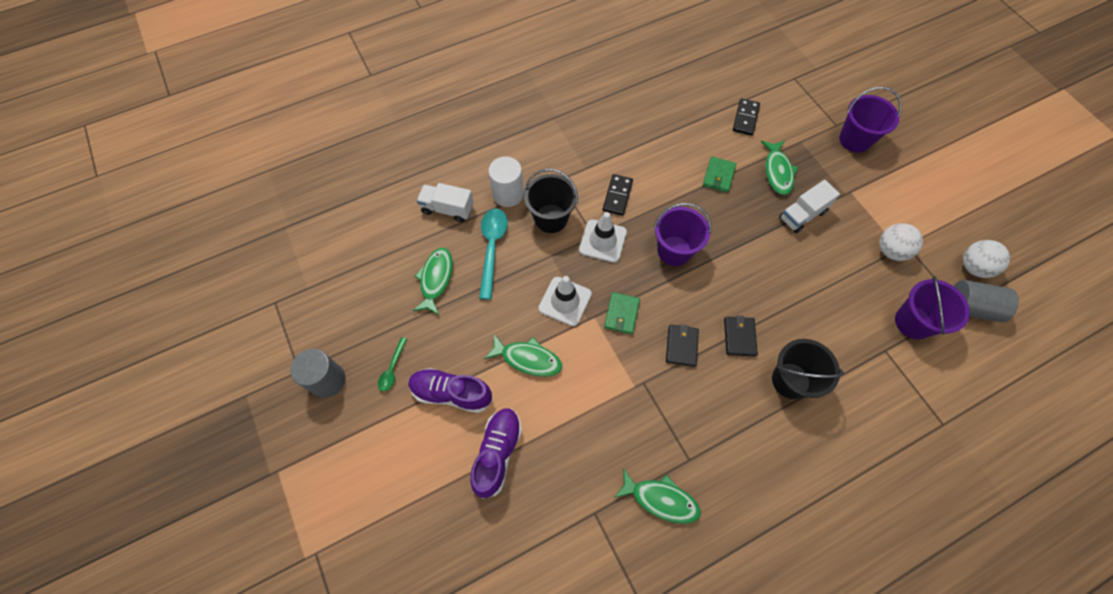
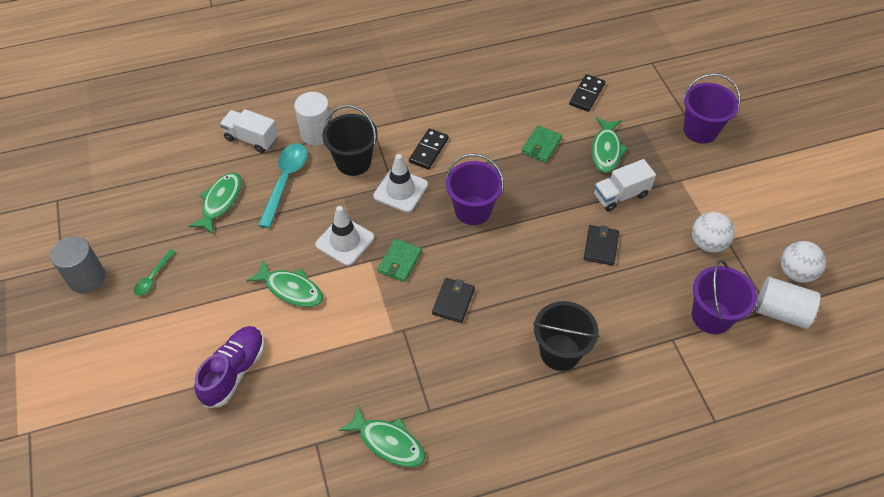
camera: 10 degrees right, 10 degrees down
purple shoe [408,368,493,413] -> none
black wallet [724,316,758,357] -> black wallet moved to [584,225,619,266]
grey cylinder [954,280,1019,323] -> white cylinder [756,277,821,329]

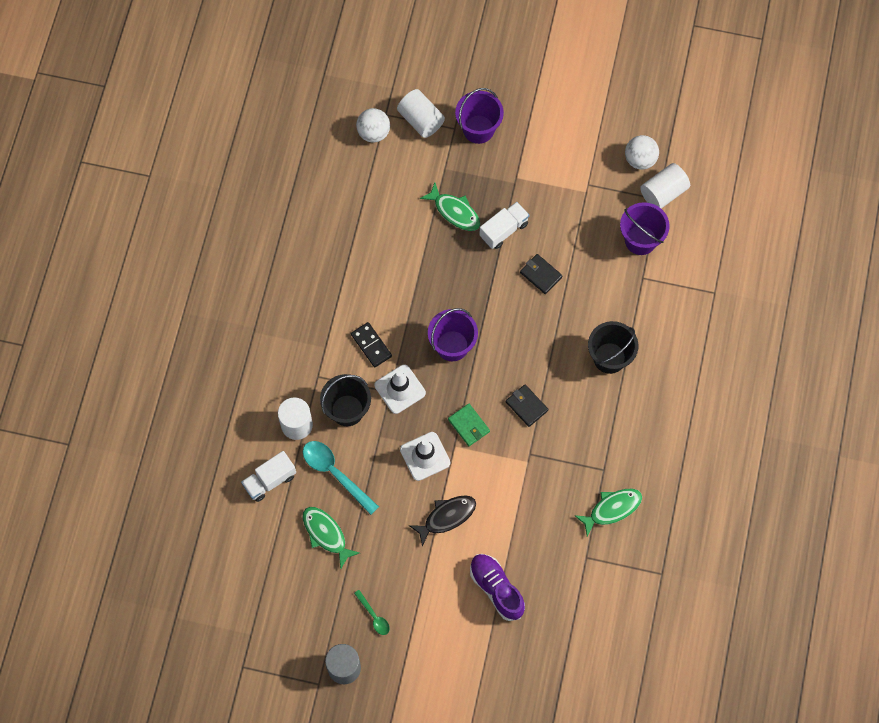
camera: 60 degrees left, 15 degrees up
green fish [246,260,323,307] -> black fish [409,495,476,546]
green wallet [522,125,562,163] -> none
black domino [569,74,605,112] -> none
white truck [594,159,656,211] -> white truck turned 135 degrees counterclockwise [479,202,529,249]
white ball [692,212,735,253] -> white ball moved to [356,108,390,142]
none -> white cylinder [397,89,445,138]

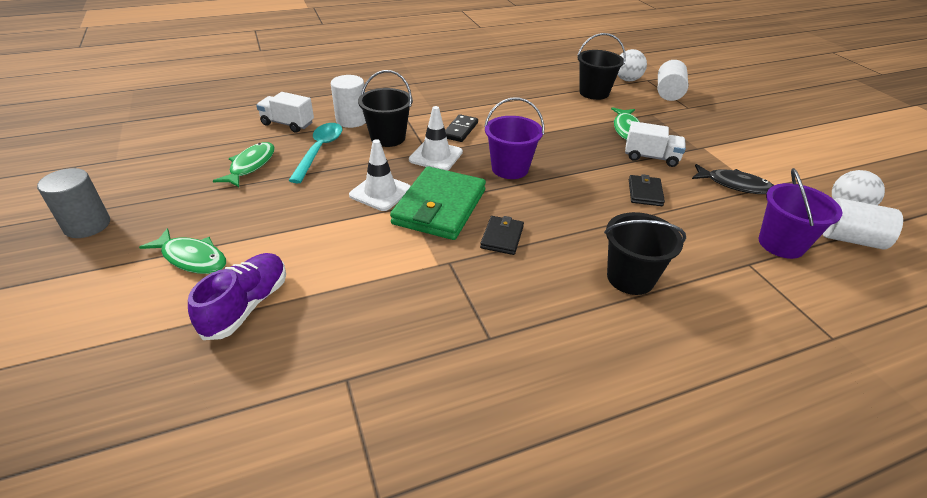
camera: 55 degrees right, 30 degrees down
green spoon [354,590,390,635] -> none
black fish [409,495,476,546] -> black fish moved to [692,164,774,194]
green wallet [448,404,490,446] -> green wallet [390,166,486,240], size x2.06
purple bucket [455,88,504,144] -> none
green fish [574,489,642,537] -> green fish moved to [139,228,226,274]
none -> black bucket [577,33,626,100]

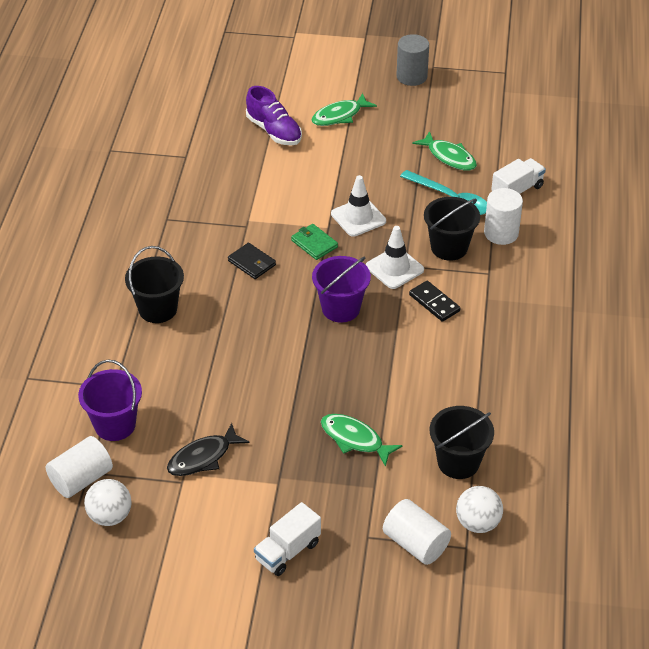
camera: 120 degrees right, 5 degrees up
green wallet [390,166,486,240] -> green wallet [291,224,338,260], size x0.49
white truck [625,121,686,167] -> white truck moved to [254,502,321,576]
black wallet [629,174,665,206] -> none

